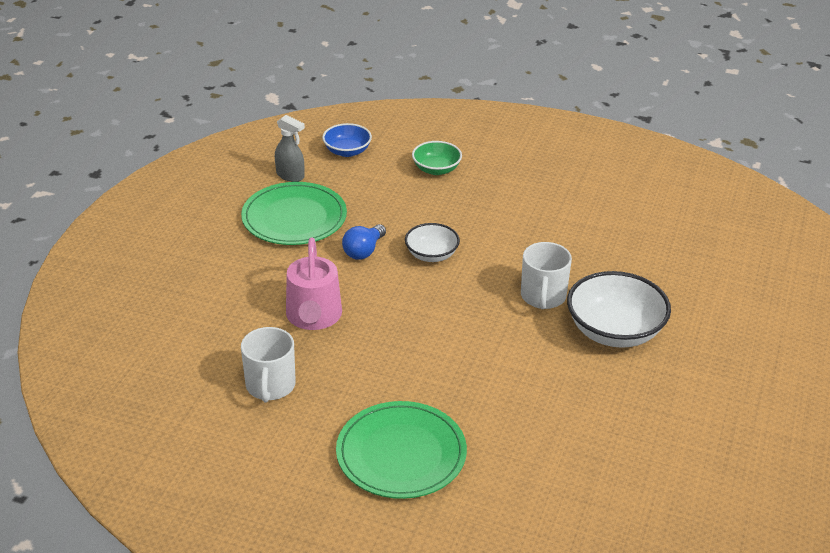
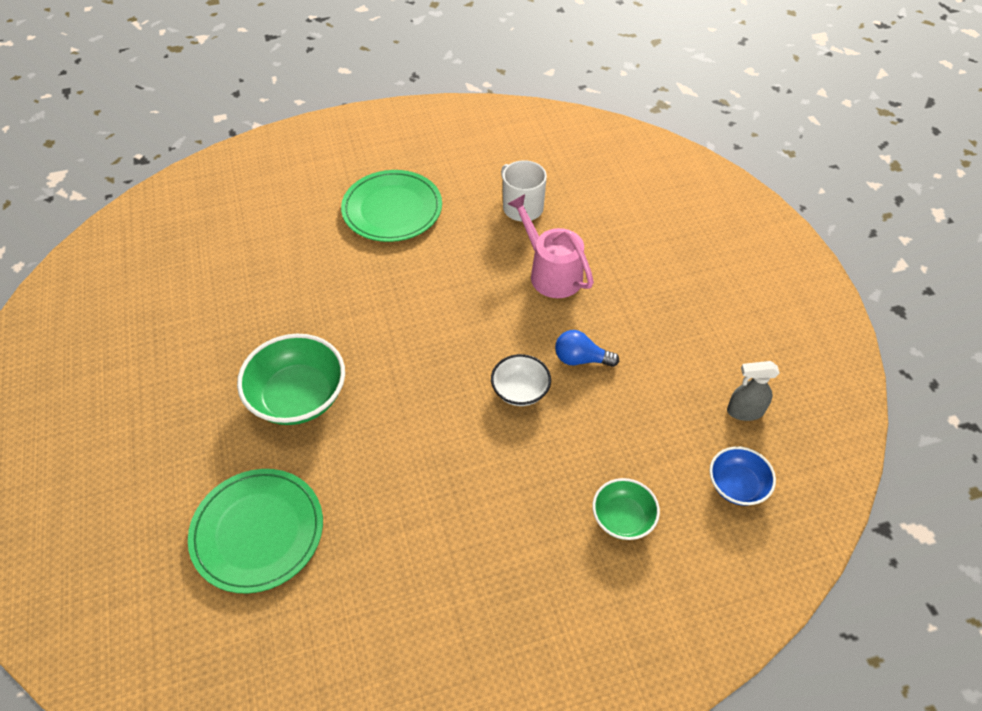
camera: 145 degrees right, 15 degrees up
green plate [241,182,347,245] -> green plate moved to [188,469,323,594]
blue light bulb [342,224,386,259] -> blue light bulb turned 75 degrees counterclockwise [555,330,619,367]
white mug [521,242,572,309] -> none
white bowl [567,271,671,348] -> green bowl [237,334,345,425]

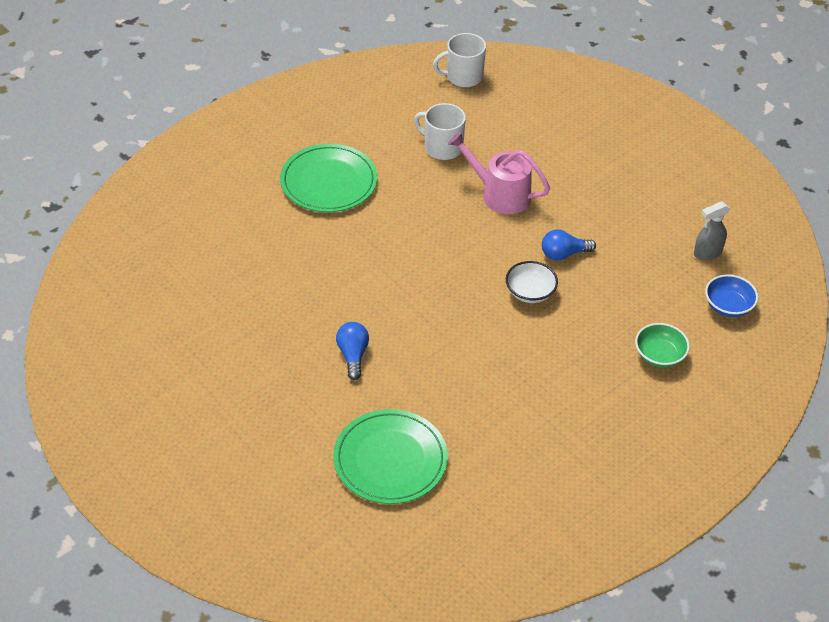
camera: 25 degrees left, 5 degrees down
green bowl [237,334,345,425] -> blue light bulb [336,322,369,380]
none -> white mug [433,33,486,87]

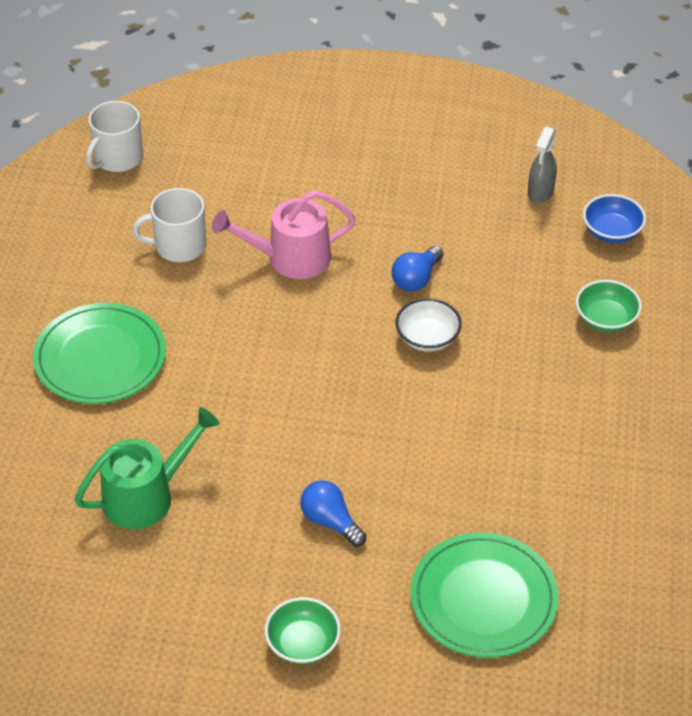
camera: 40 degrees left, 0 degrees up
none -> green watering can [74,407,220,529]
none -> green bowl [265,597,341,664]

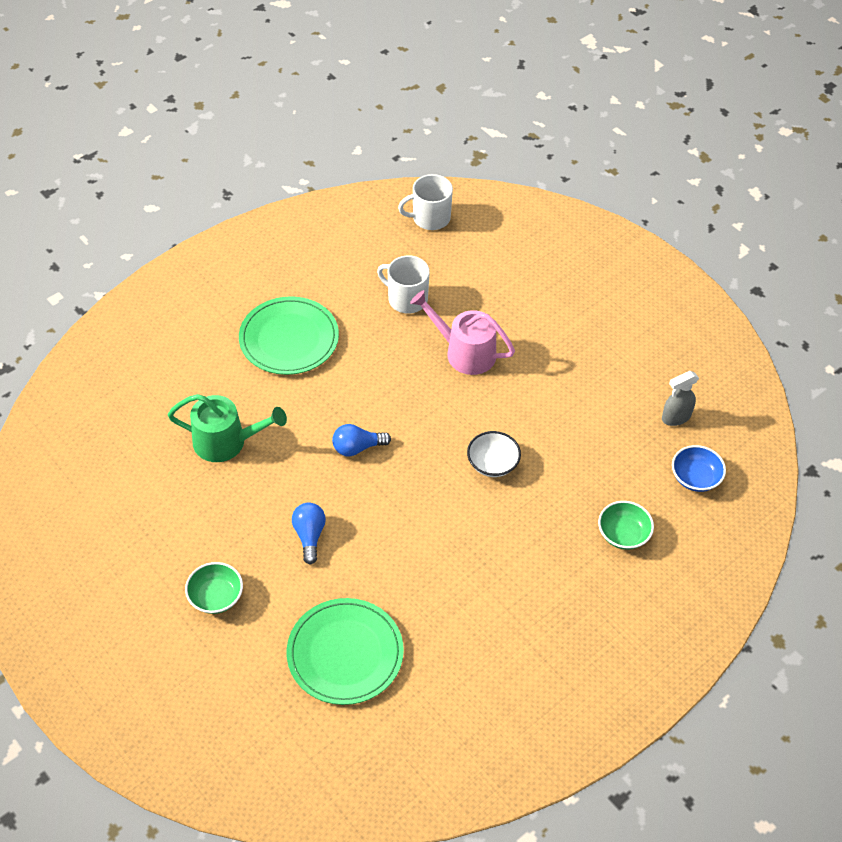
camera: 40 degrees right, 5 degrees up
blue light bulb [392,246,443,292] -> blue light bulb moved to [332,424,391,456]

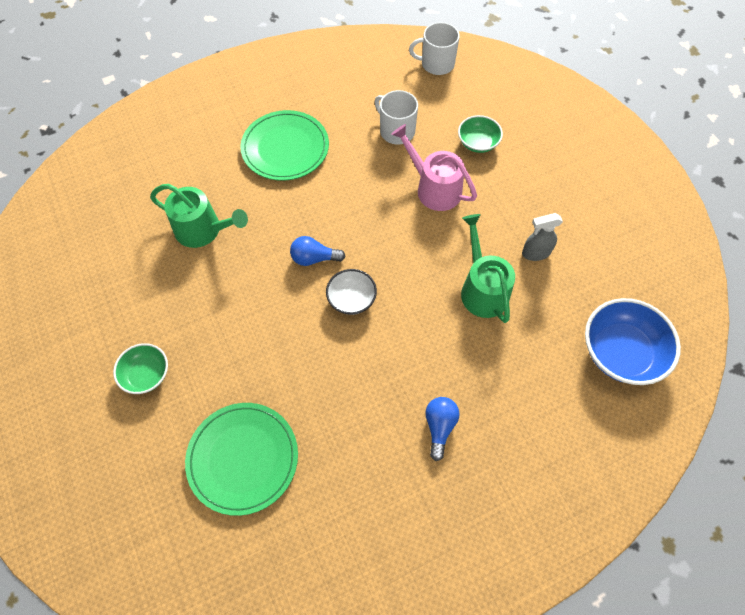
camera: 15 degrees right, 10 degrees up
blue light bulb [292,503,326,565] -> blue light bulb moved to [425,397,460,461]
white bowl [467,431,521,477] -> white bowl moved to [326,269,377,315]
green bowl [598,501,654,550] -> green bowl moved to [458,115,503,153]
grey spray bottle [662,371,699,426] -> grey spray bottle moved to [522,213,563,261]
blue bowl [672,445,726,492] -> blue bowl [585,298,681,385], size x1.73
none -> green watering can [461,214,515,323]

